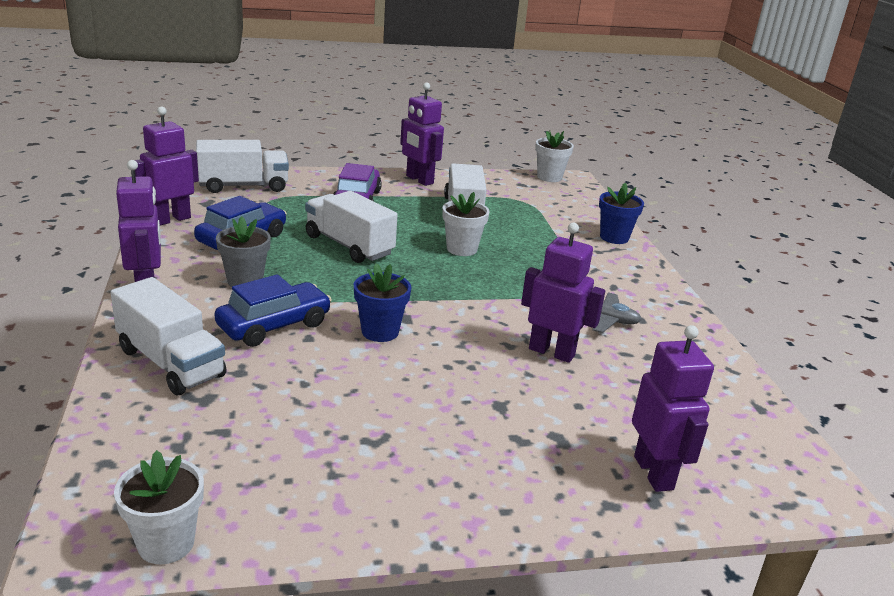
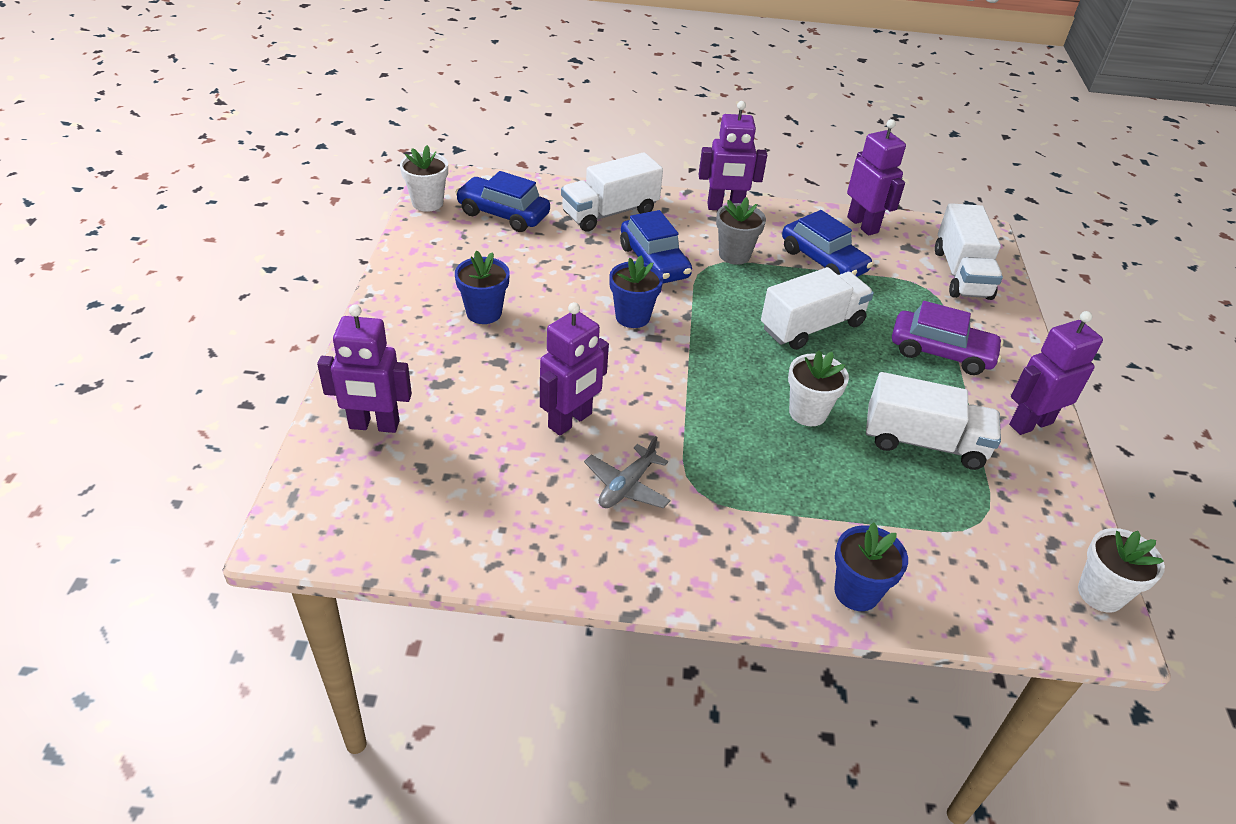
camera: 105 degrees right, 15 degrees up
none -> blue car [455,171,550,232]
none -> blue flower pot [455,250,510,324]

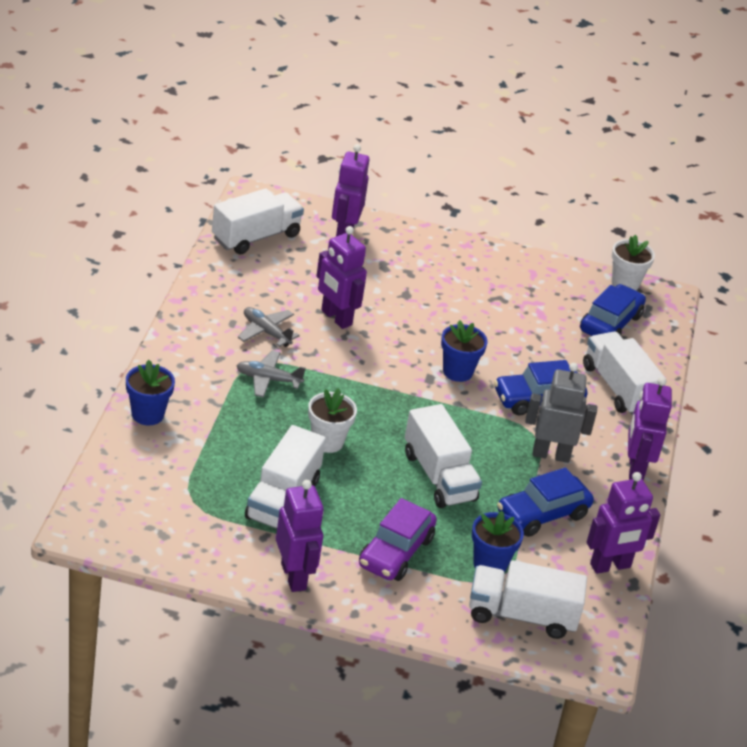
camera: 95 degrees right, 5 degrees down
blue flower pot [455,250,510,324] -> blue flower pot moved to [472,511,524,573]
grey flower pot [716,197,766,265] -> grey robot [525,363,597,463]
white flower pot [1078,528,1165,613] -> none
none -> white truck [212,188,304,255]
none -> grey plane [237,351,306,398]

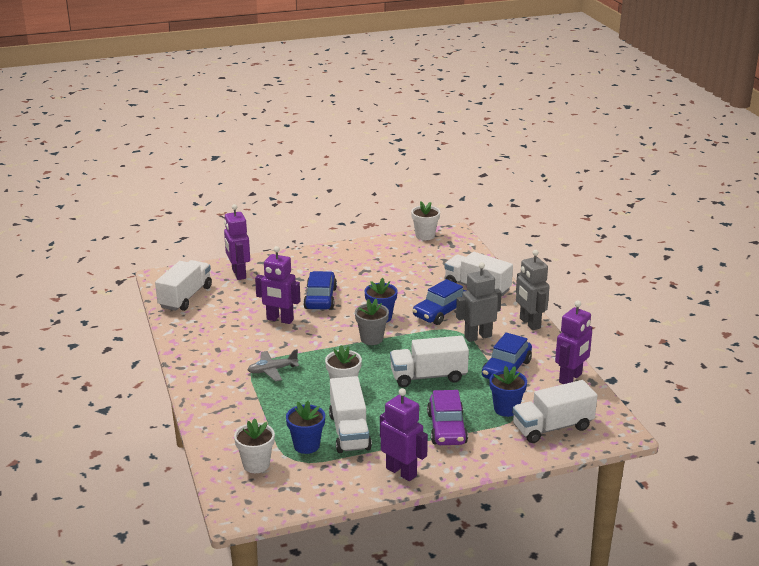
camera: 25 degrees left, 10 degrees down
blue flower pot [126,360,175,425] -> blue flower pot moved to [286,401,325,454]
grey plane [238,307,300,347] -> none
white truck [405,404,482,508] -> white truck turned 135 degrees clockwise [390,336,469,387]
blue car [580,284,646,336] -> blue car moved to [303,271,337,310]
purple robot [628,377,672,481] -> grey robot [516,250,550,330]
none -> white flower pot [234,418,275,473]
none -> grey flower pot [355,299,389,345]

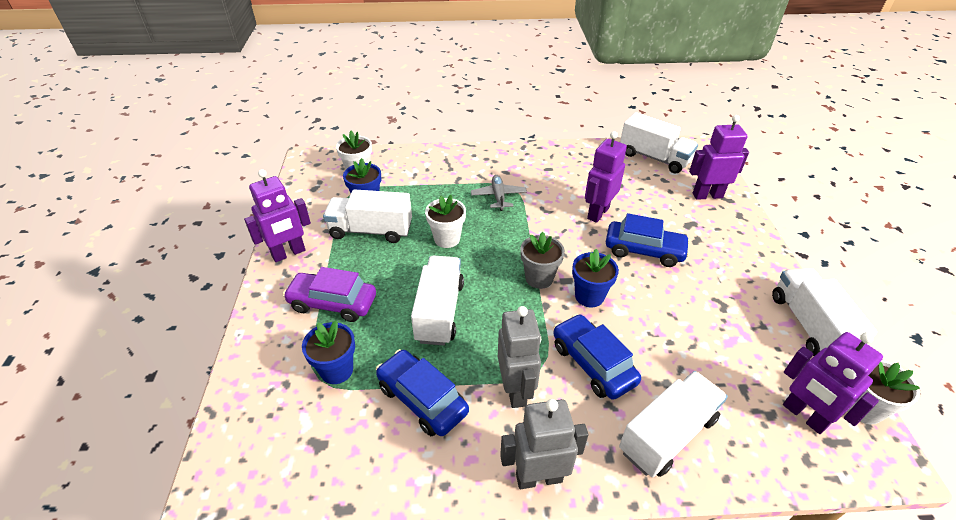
camera: 105 degrees right, 15 degrees up
white truck [512,380,598,443] -> white truck moved to [772,268,878,356]
purple robot [555,301,592,384] -> purple robot moved to [783,332,883,434]

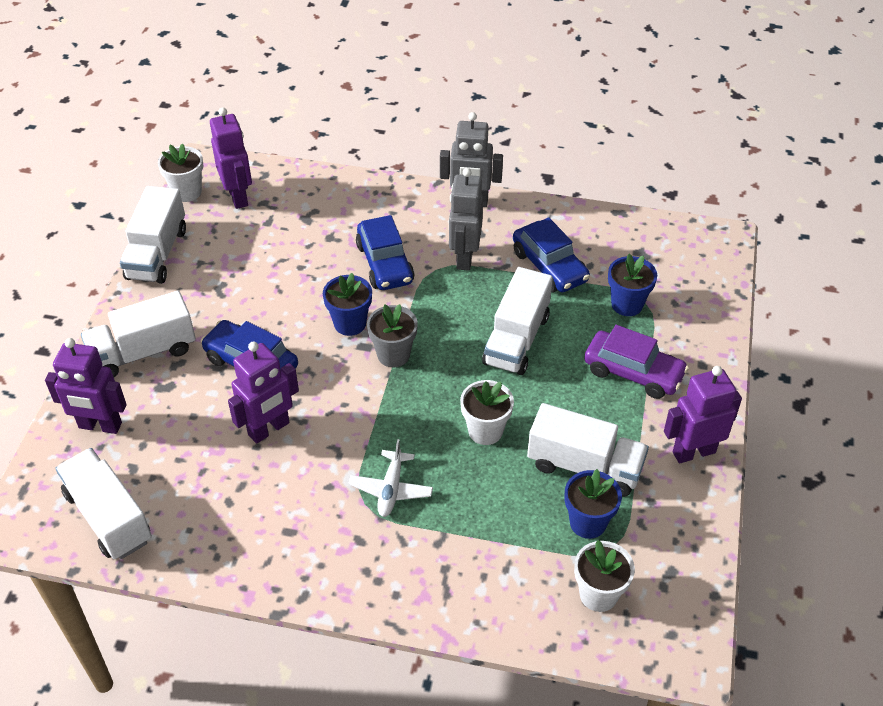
camera: 165 degrees left, 5 degrees up
grey plane [471,175,527,211] -> white plane [348,439,433,517]
white truck [619,371,728,478] -> white truck moved to [81,291,196,377]

